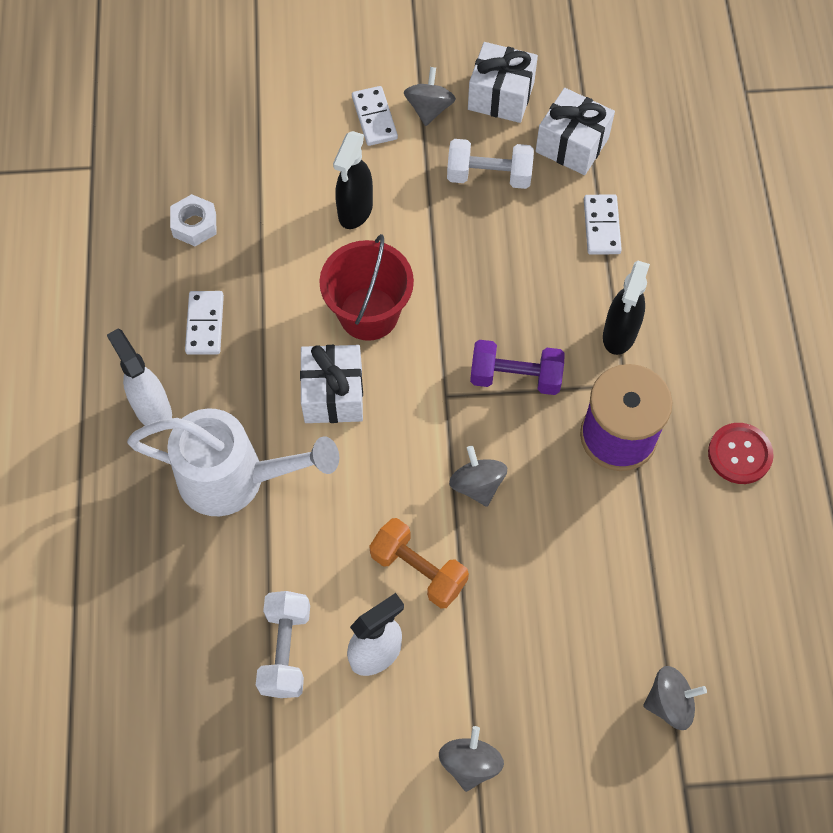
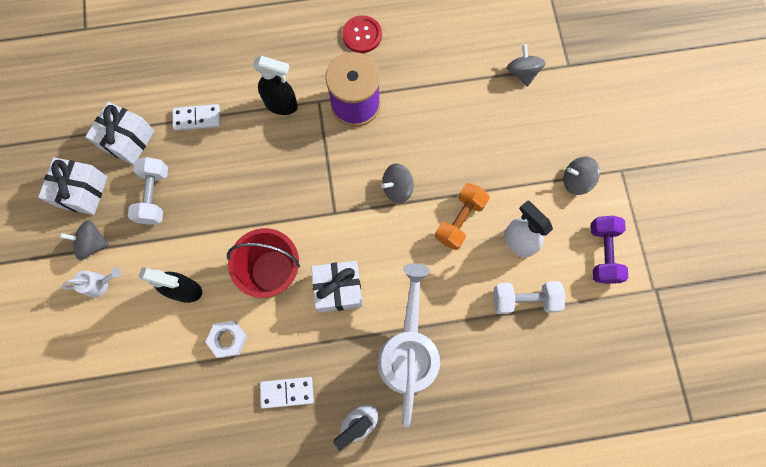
camera: 95 degrees left, 10 degrees up
white nut [170,194,217,246] -> white nut moved to [206,321,247,358]
white domino [352,86,398,146] -> white watering can [62,268,121,298]
purple dumbbell [470,340,565,395] -> purple dumbbell moved to [591,216,628,284]

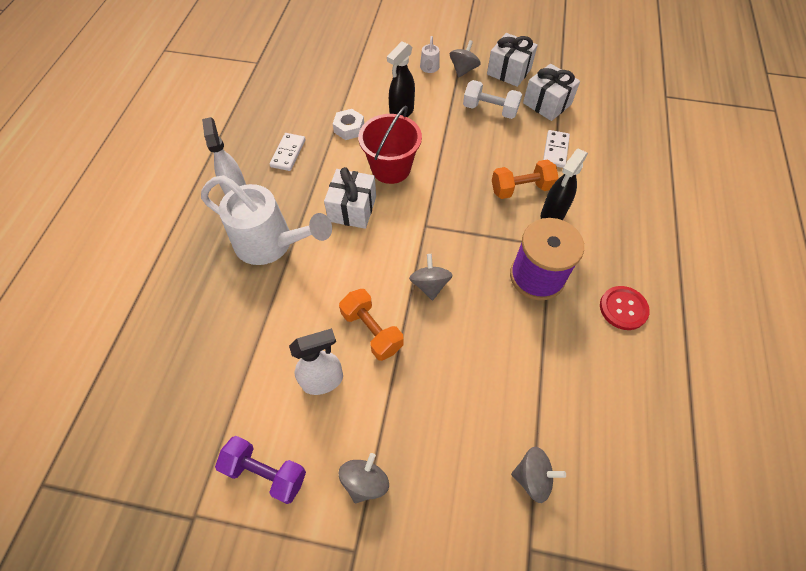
camera: 110 degrees right, 15 degrees down
white dumbbell [493,281,565,314] -> none
none -> orange dumbbell [492,160,559,199]

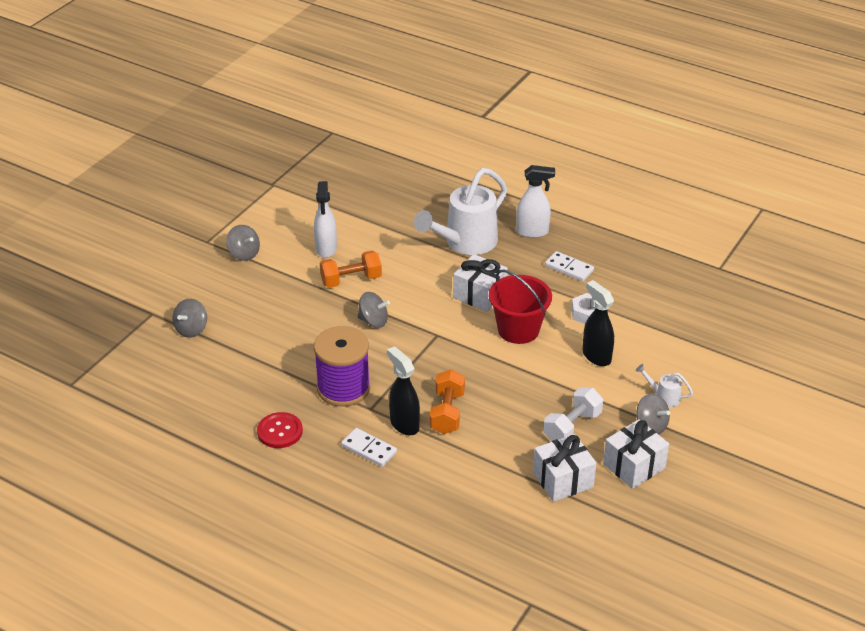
camera: 110 degrees right, 20 degrees down
purple dumbbell [215,436,306,504] -> none
white domino [543,130,570,168] -> white domino moved to [341,428,397,467]

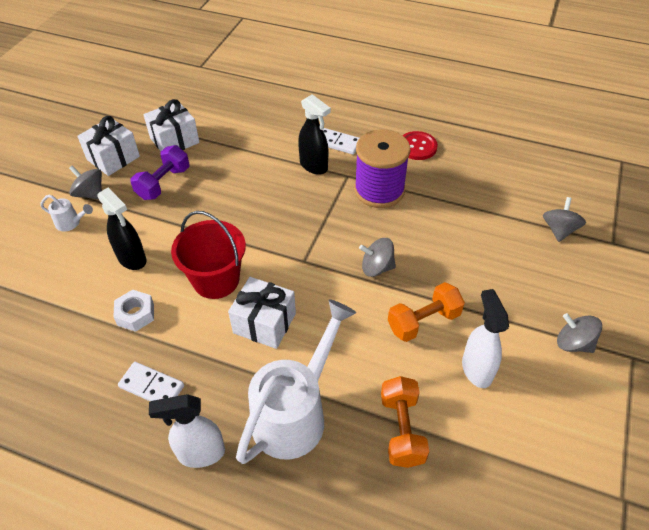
camera: 170 degrees right, 10 degrees up
orange dumbbell [430,369,465,434] -> orange dumbbell moved to [381,376,429,468]
white dumbbell [544,387,603,441] -> purple dumbbell [130,145,189,200]

